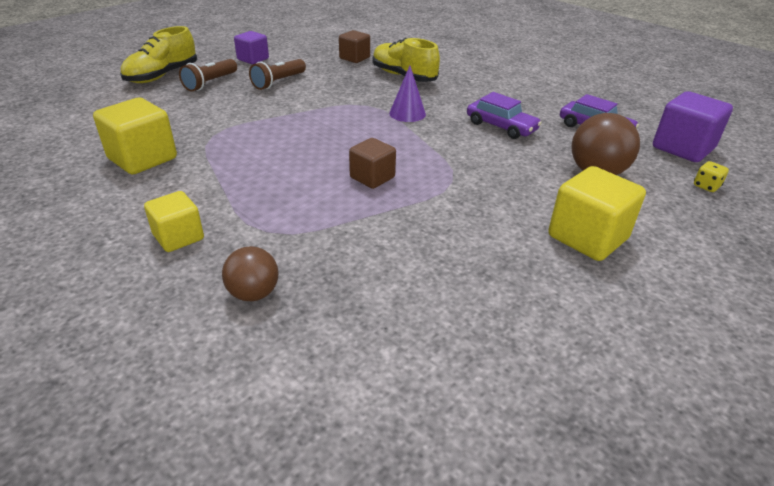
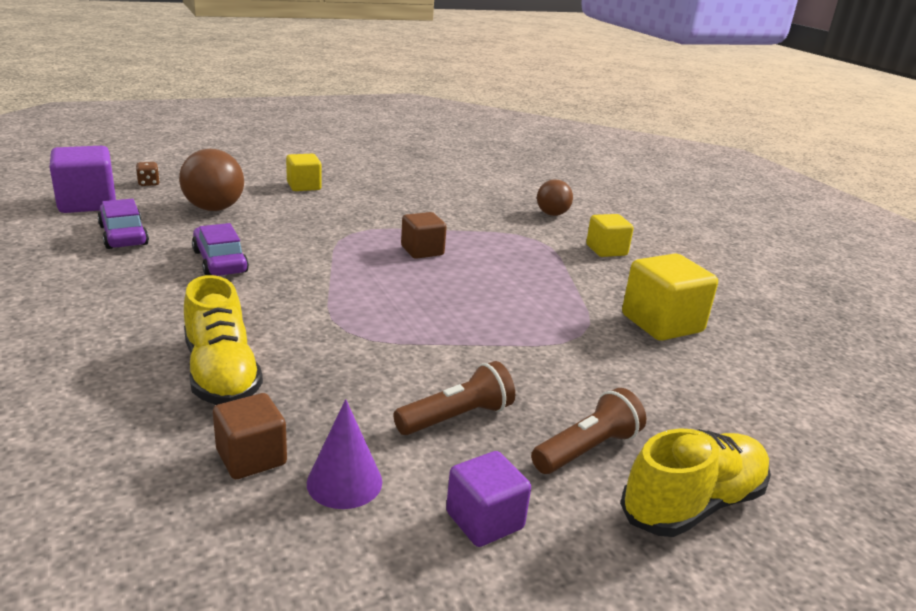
camera: 160 degrees left, 10 degrees down
purple cone [389,66,426,122] -> purple cone moved to [307,399,382,509]
yellow cube [548,166,646,261] -> yellow cube [286,154,322,191], size x0.64
yellow dice [694,161,729,192] -> brown dice [136,162,160,186]

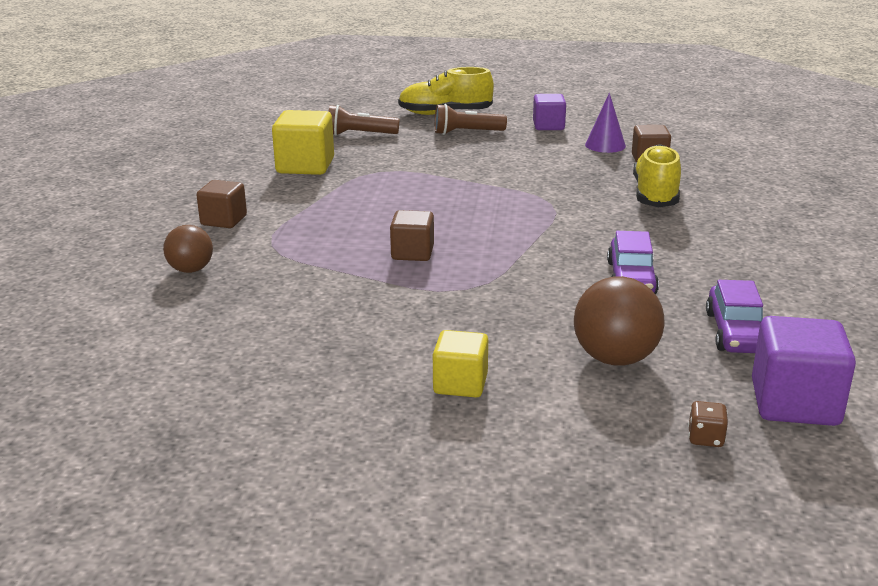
camera: 145 degrees left, 0 degrees up
brown flashlight [393,361,515,435] -> brown flashlight moved to [328,105,400,136]
yellow cube [586,214,634,257] -> brown cube [197,180,247,228]

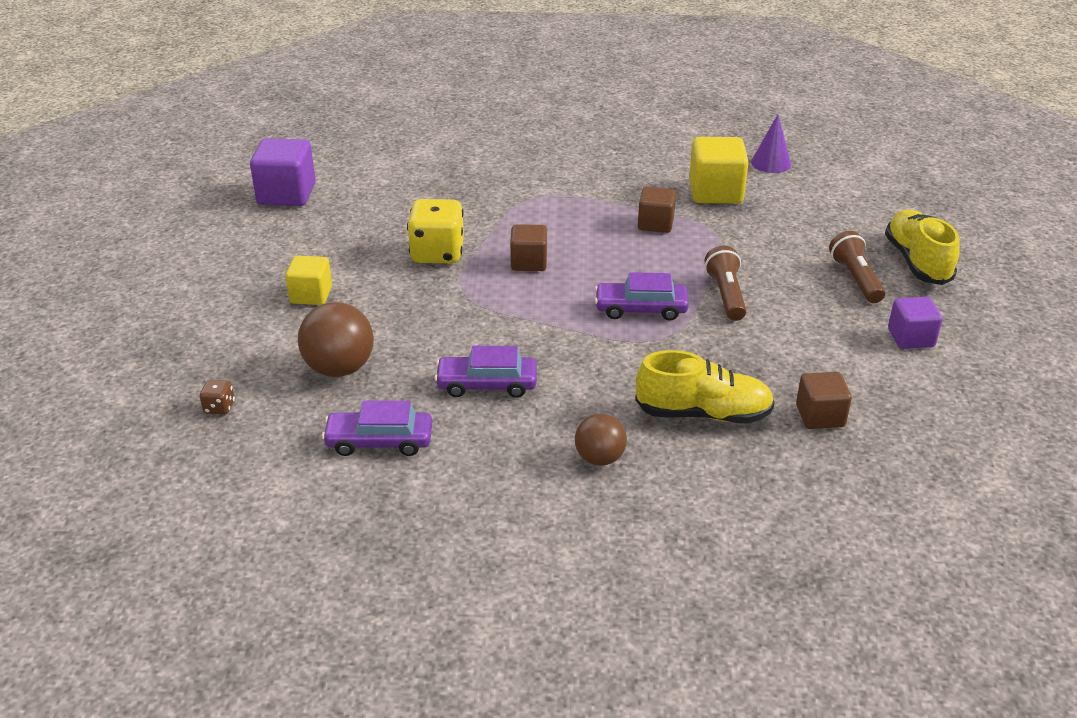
camera: 85 degrees right, 10 degrees up
brown ball [163,225,213,273] -> brown ball moved to [575,414,627,466]
brown cube [197,180,247,228] -> brown cube moved to [638,187,676,233]
brown flashlight [328,105,400,136] -> brown flashlight moved to [704,246,747,321]
purple cone [585,93,626,153] -> purple cone moved to [751,115,791,173]
purple cube [752,316,856,426] -> purple cube moved to [250,138,316,206]
none -> yellow dice [407,199,464,263]
none -> purple car [595,272,689,321]

